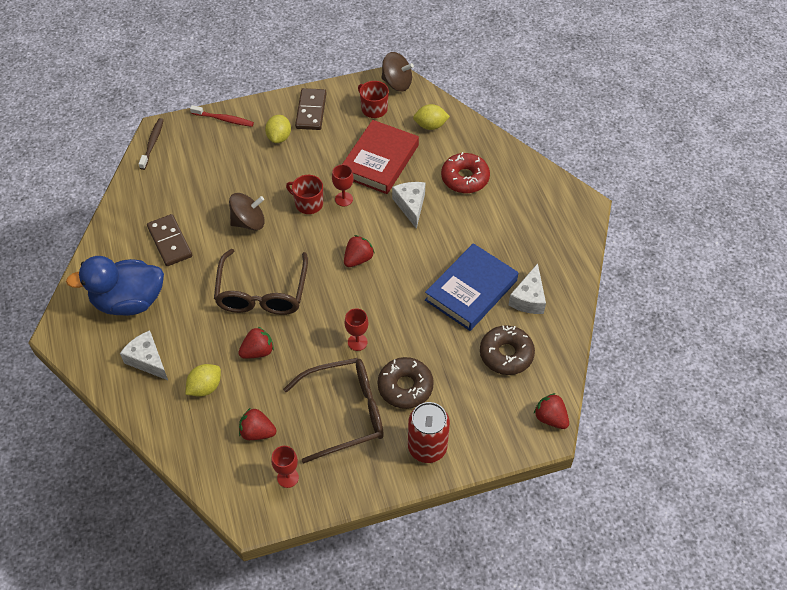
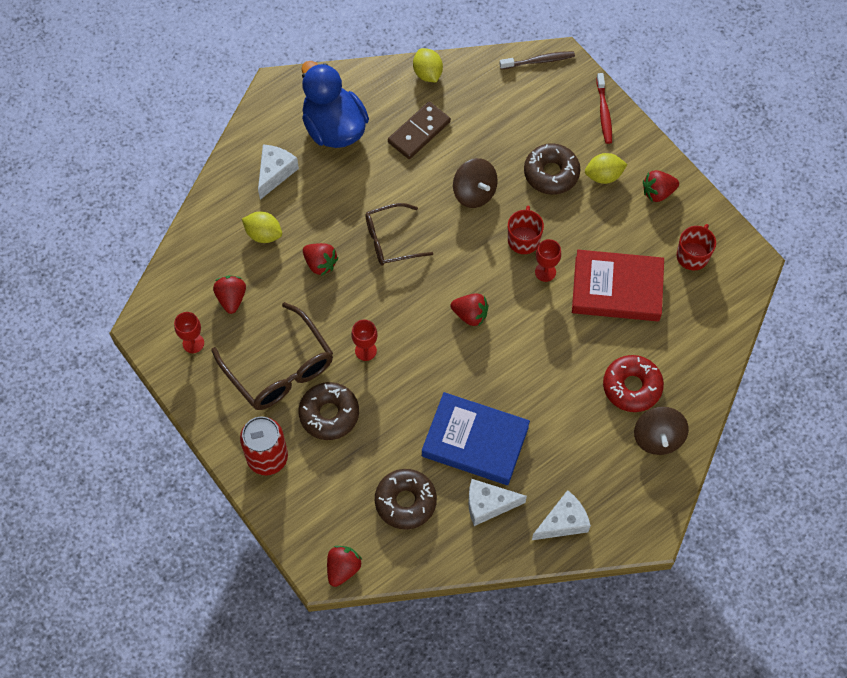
camera: 70 degrees right, 10 degrees up
brown glasses [214,249,308,315] -> brown glasses [365,203,433,266], size x0.65
brown domino [295,88,327,130] -> red strawberry [643,170,679,202]
brown spinning top [381,52,414,91] -> brown spinning top moved to [634,407,689,455]
white cheese [392,182,426,229] -> white cheese moved to [532,490,591,540]
yellow lemon [413,104,450,130] -> yellow lemon moved to [413,48,443,82]
none -> brown donut [524,143,580,195]

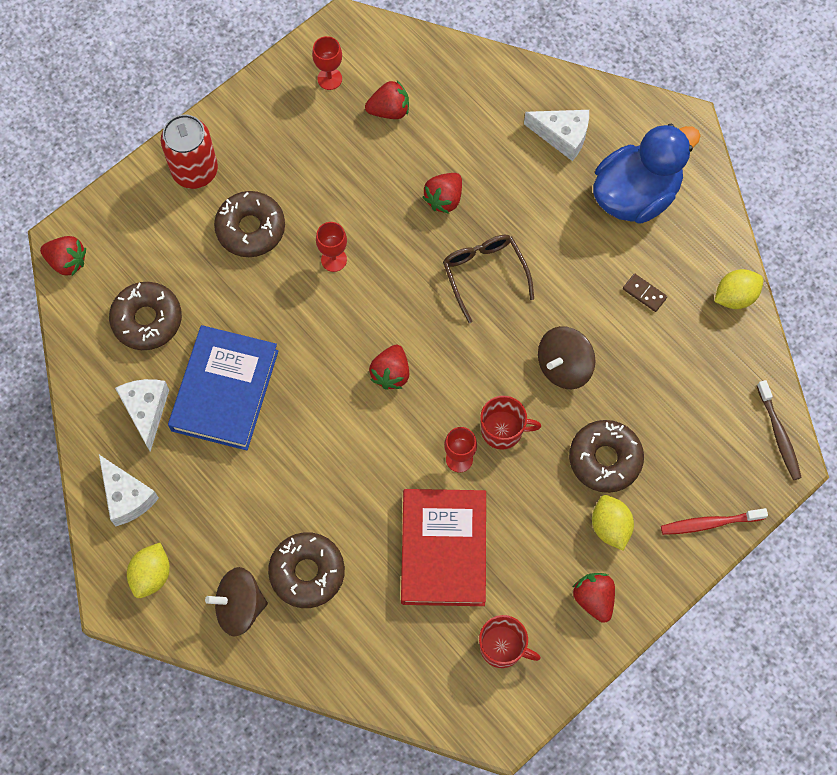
camera: 85 degrees right, 5 degrees up
brown glasses [212,302,333,410] -> none
yellow lemon [242,212,282,243] -> yellow lemon moved to [127,543,170,598]
brown domino [388,102,451,159] -> brown domino [623,274,667,312], size x0.52
red donut [603,355,664,412] -> brown donut [268,532,345,608]

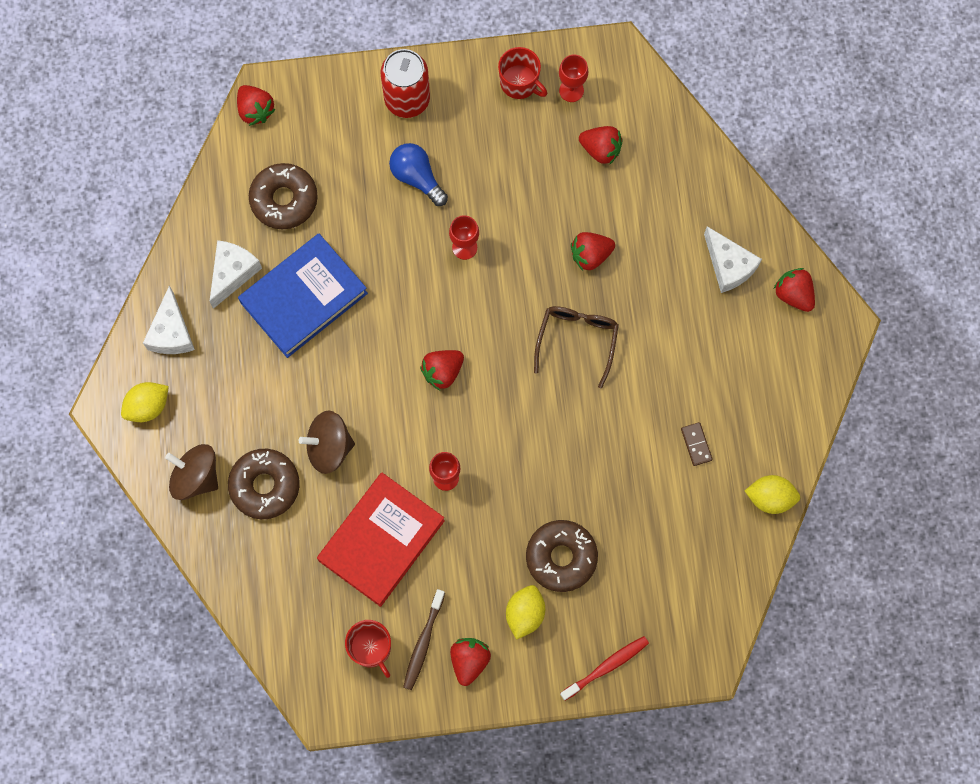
camera: 35 degrees right, 5 degrees up
brown donut [214,191,285,257] -> blue light bulb [389,143,448,206]
red mug [480,396,541,449] -> red mug moved to [498,47,547,99]
brown spinning top [538,326,596,389] -> brown spinning top moved to [298,411,355,474]
blue duck [593,123,701,224] -> none
red toothbrush [661,508,768,535] -> red toothbrush turned 120 degrees clockwise [560,636,649,701]
brown toothbrush [757,380,802,480] -> brown toothbrush moved to [403,589,445,690]
none -> red strawberry [774,268,815,312]

